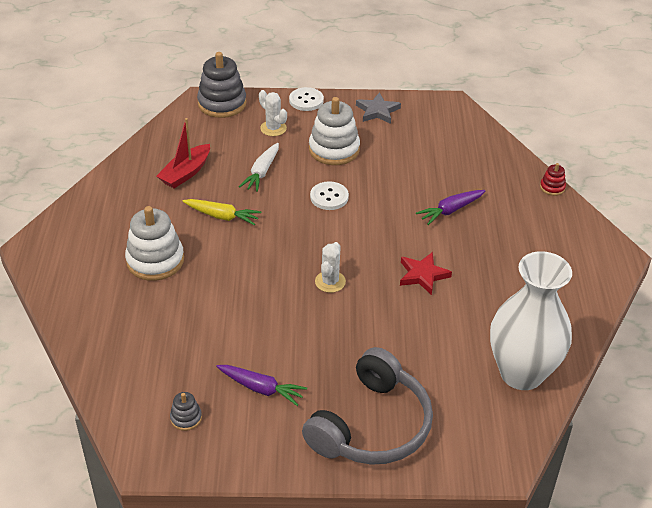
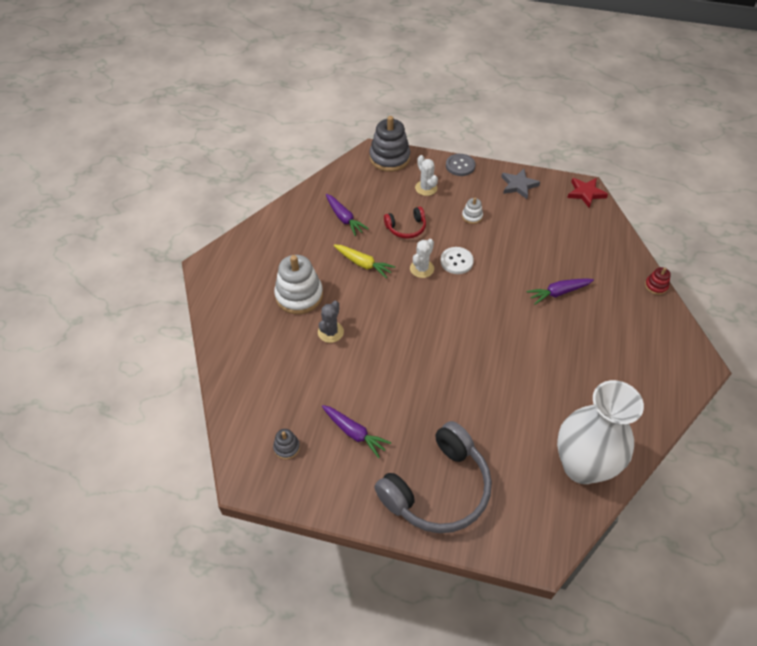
camera: 15 degrees right, 10 degrees up
red boat [157,118,210,188] -> purple carrot [326,194,369,236]
white carrot [239,143,279,192] -> red headphones [384,207,426,239]
white button [289,87,324,111] -> grey button [446,154,475,176]
white stacking toy [309,97,360,165] -> white stacking toy [462,198,483,224], size x0.47
white cactus [315,242,346,293] -> white cactus moved to [410,239,434,278]
red star [400,252,452,295] -> red star moved to [567,178,608,208]
none -> grey cactus [318,301,344,343]

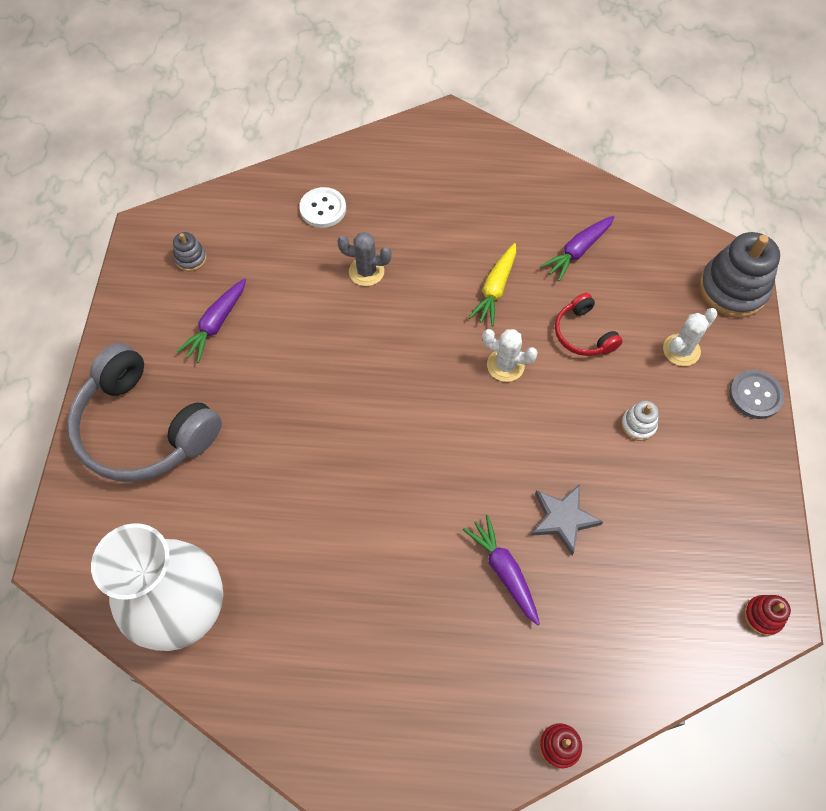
camera: 80 degrees right, 10 degrees up
white stacking toy [274,255,323,314] -> none
white button [440,247,474,274] -> white button moved to [299,187,346,228]
grey star [501,169,540,199] -> grey star moved to [531,484,603,555]
red star [567,178,608,208] -> red stacking toy [744,595,791,636]

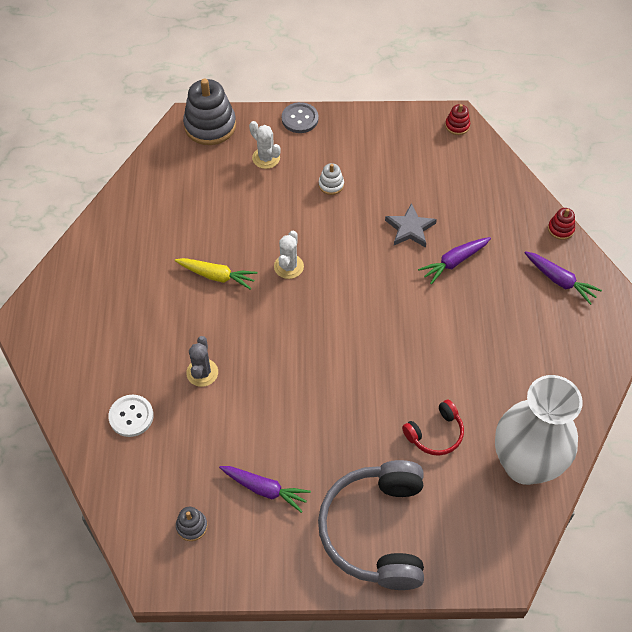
camera: 95 degrees left, 5 degrees down
grey headphones [67,343,222,482] -> grey headphones turned 150 degrees clockwise [318,460,424,590]
purple carrot [540,216,615,281] -> purple carrot moved to [524,251,602,305]
red headphones [555,293,623,356] -> red headphones moved to [402,400,464,456]

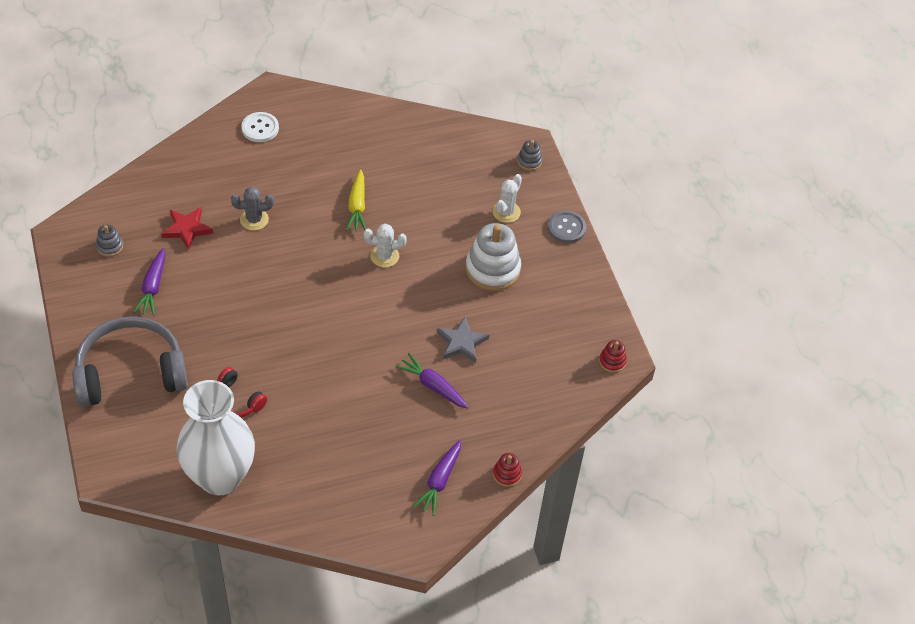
camera: 70 degrees right, 5 degrees down
white button [108,394,154,437] -> white button moved to [241,112,279,142]
grey stacking toy [183,78,236,145] -> grey stacking toy [517,140,542,171], size x0.47
white stacking toy [319,163,344,195] -> white stacking toy [465,223,521,291], size x2.11
none -> red star [161,207,213,250]

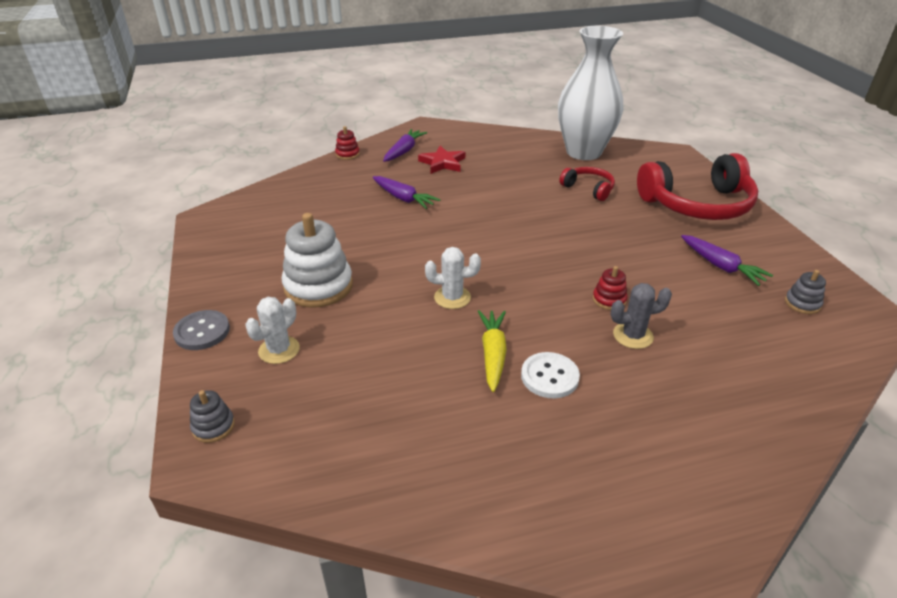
camera: 175 degrees left, 15 degrees down
grey headphones [72,316,188,407] -> red headphones [637,153,758,220]
purple carrot [133,248,165,316] -> purple carrot turned 135 degrees clockwise [681,235,773,286]
red star [161,207,213,250] -> red star moved to [418,146,465,174]
white button [241,112,279,142] -> white button moved to [521,352,580,398]
grey star [437,317,489,363] -> none
red stacking toy [599,340,627,373] -> red stacking toy moved to [593,266,627,310]

